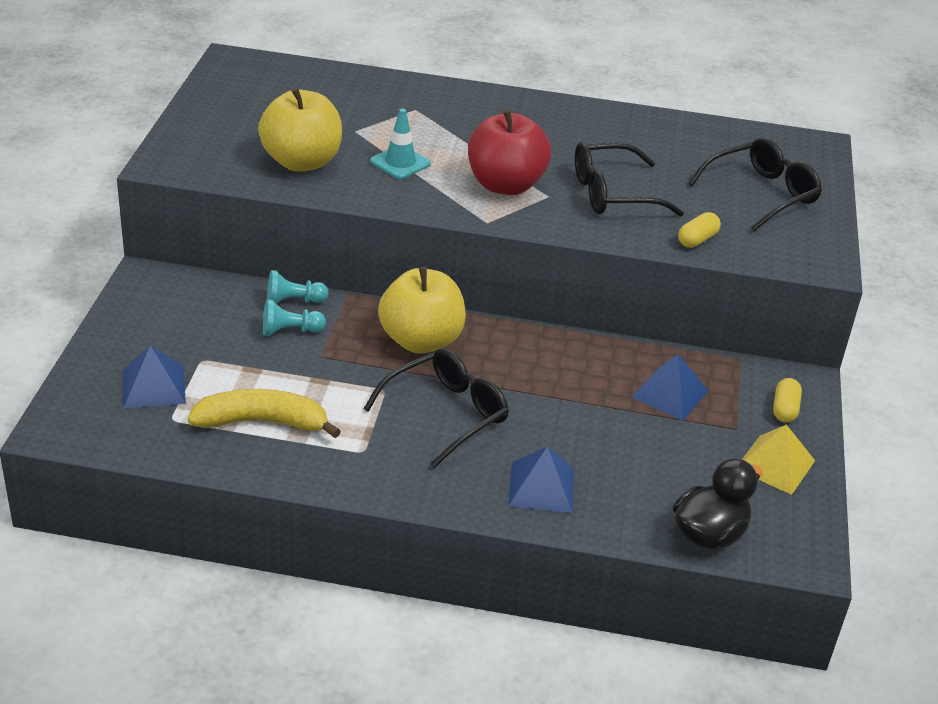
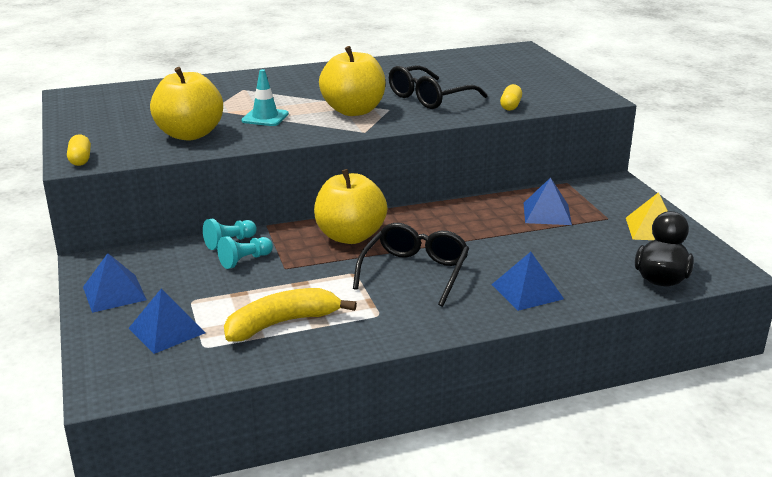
camera: 25 degrees left, 10 degrees down
red apple [468,110,551,195] -> yellow apple [319,46,385,116]
black glasses [688,138,822,231] -> none
yellow capsule [773,378,802,423] -> yellow capsule moved to [67,134,91,166]
none -> blue pyramid [83,253,147,313]

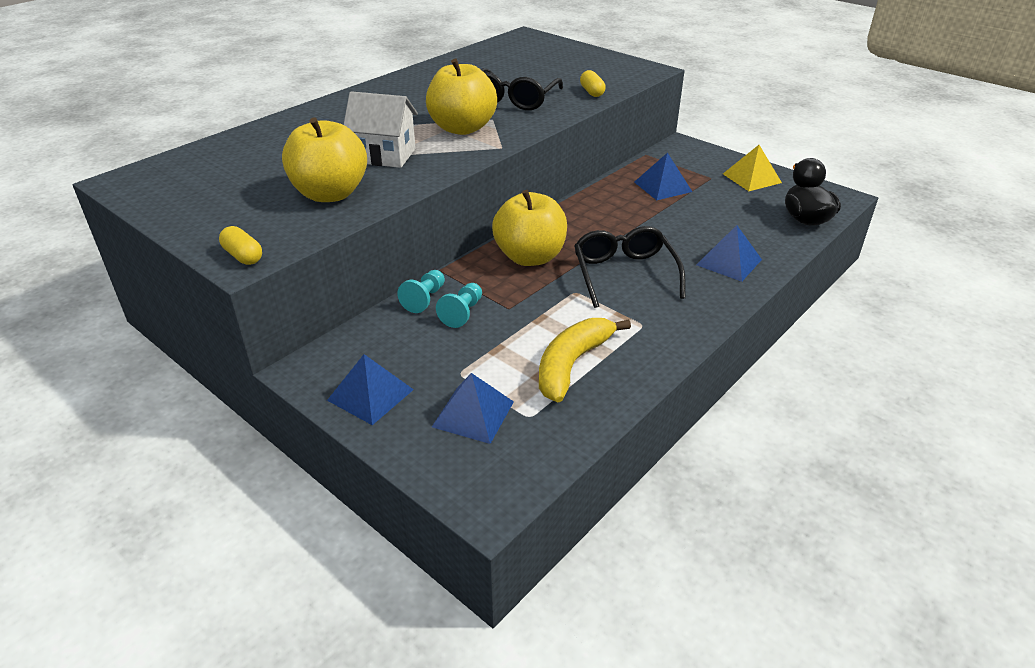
camera: 30 degrees left, 10 degrees up
turquoise traffic cone [241,69,289,126] -> white house [344,91,418,168]

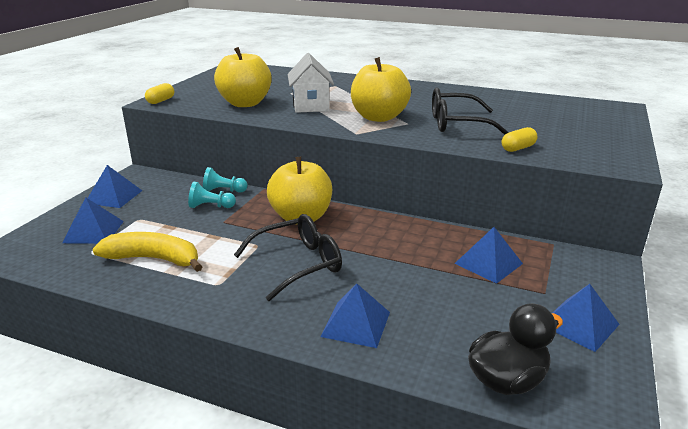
camera: 70 degrees right, 10 degrees down
yellow pyramid [723,145,782,191] -> blue pyramid [553,284,620,352]

